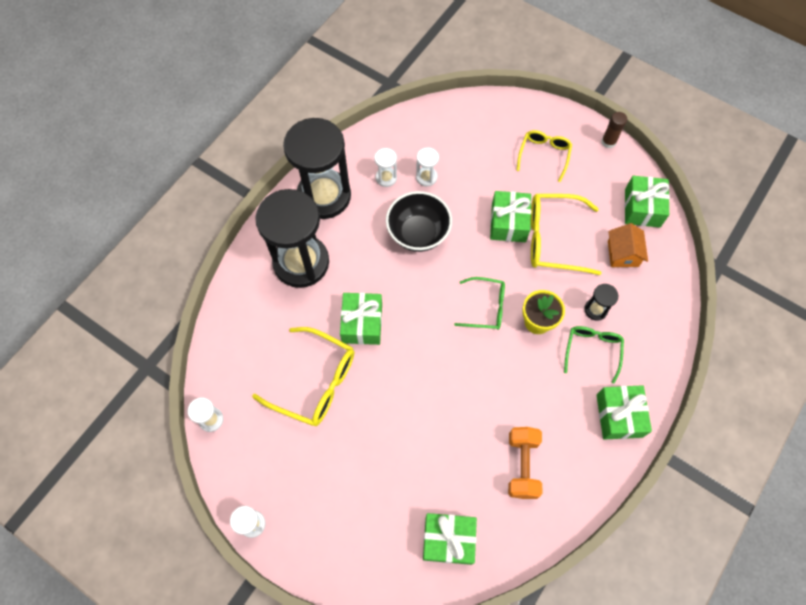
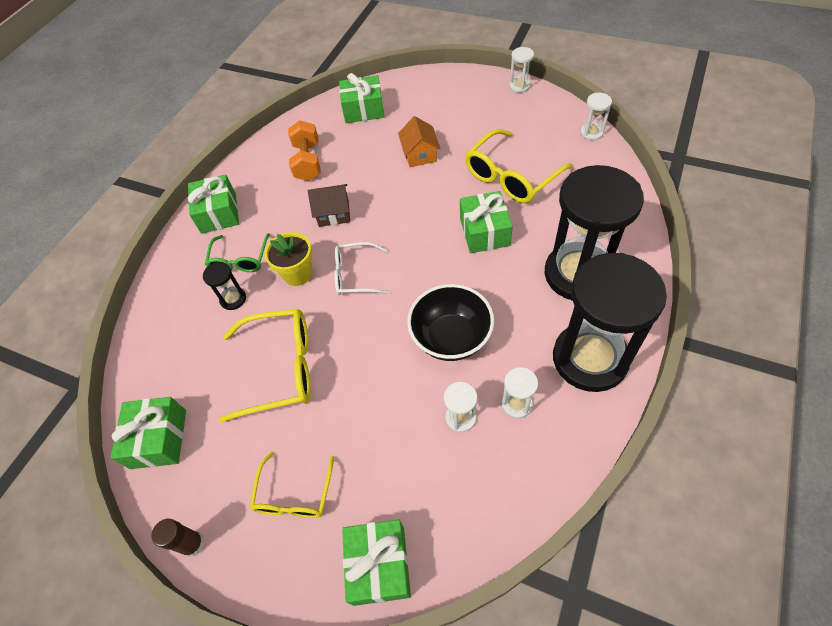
camera: 175 degrees right, 10 degrees down
yellow glasses [252,327,354,426] -> yellow glasses turned 60 degrees counterclockwise [465,129,573,203]
green glasses [454,277,505,330] -> white glasses [334,242,389,295]
green gift [490,191,531,242] -> green gift moved to [342,519,411,606]
orange house [608,223,648,267] -> orange house moved to [398,116,440,167]
none -> brown house [308,184,350,227]

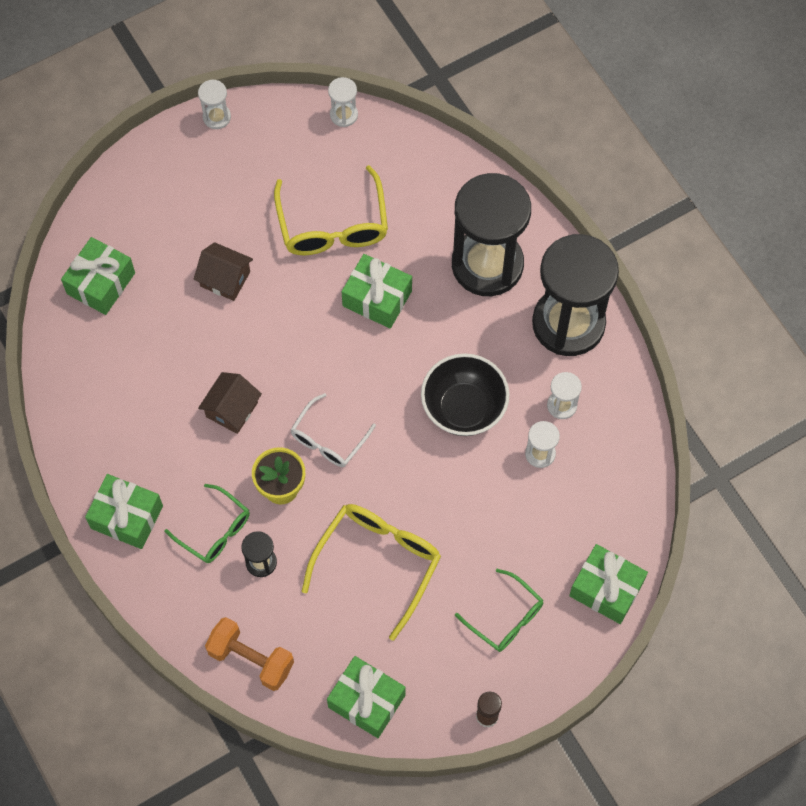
camera: 60 degrees left, 10 degrees up
yellow glasses [250,451,334,518] -> green glasses [455,569,543,652]
orange dumbbell [288,120,321,181] -> orange dumbbell moved to [205,617,294,691]
orange house [398,116,440,167] -> brown house [193,242,253,301]

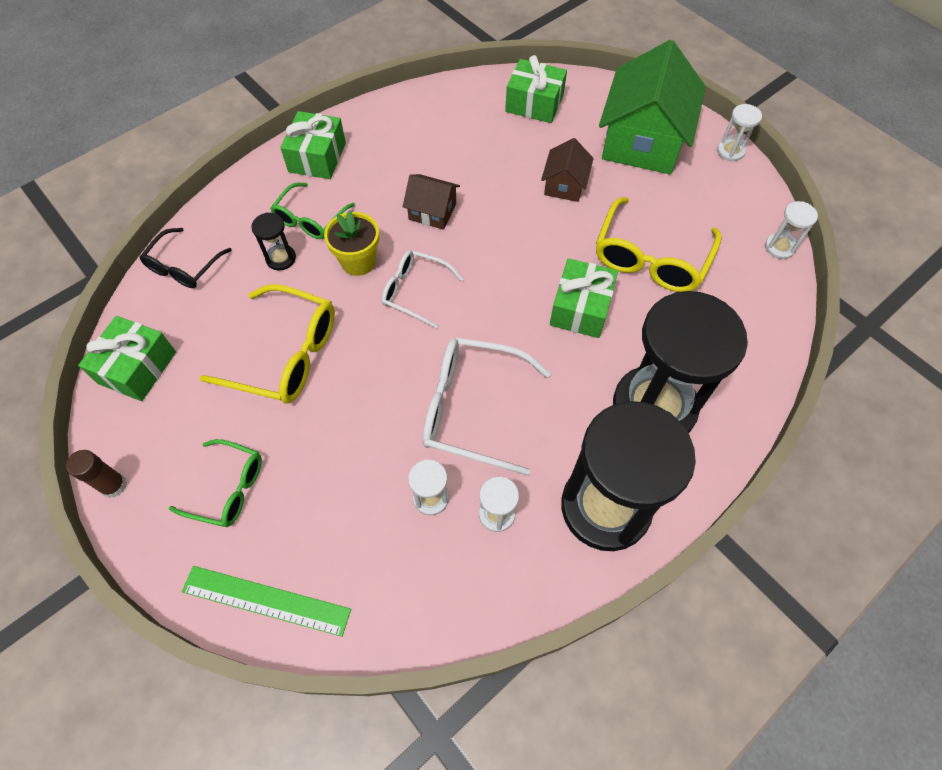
camera: 80 degrees right, 5 degrees down
orange dumbbell [205,617,294,691] -> black glasses [139,228,232,288]
yellow glasses [274,165,388,255] -> yellow glasses turned 45 degrees counterclockwise [596,197,722,292]
black bowl [421,353,510,436] -> white glasses [423,337,551,475]
green glasses [455,569,543,652] -> green glasses turned 105 degrees counterclockwise [169,439,262,527]
green gift [569,544,648,624] -> green ruler [182,566,351,637]
none -> green house [599,40,706,174]

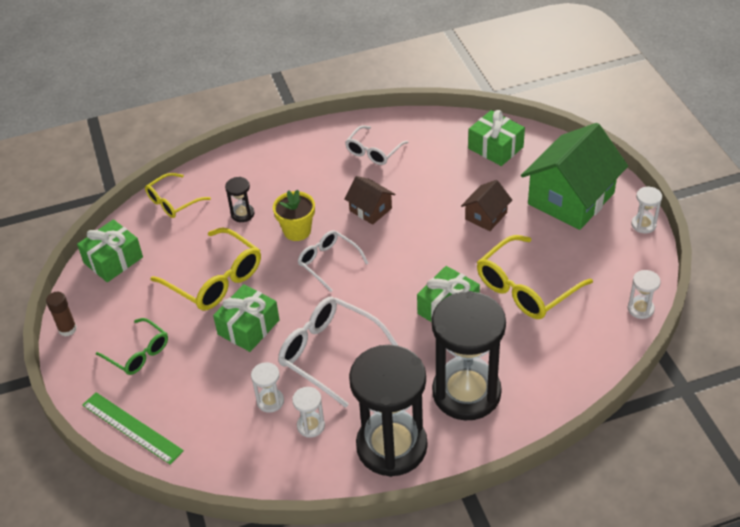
camera: 25 degrees right, 15 degrees down
black glasses [139,228,232,288] -> yellow glasses [145,173,211,218]
green glasses [270,183,355,239] -> none
green gift [280,111,346,179] -> green gift moved to [213,284,280,352]
none -> white glasses [345,125,408,165]

